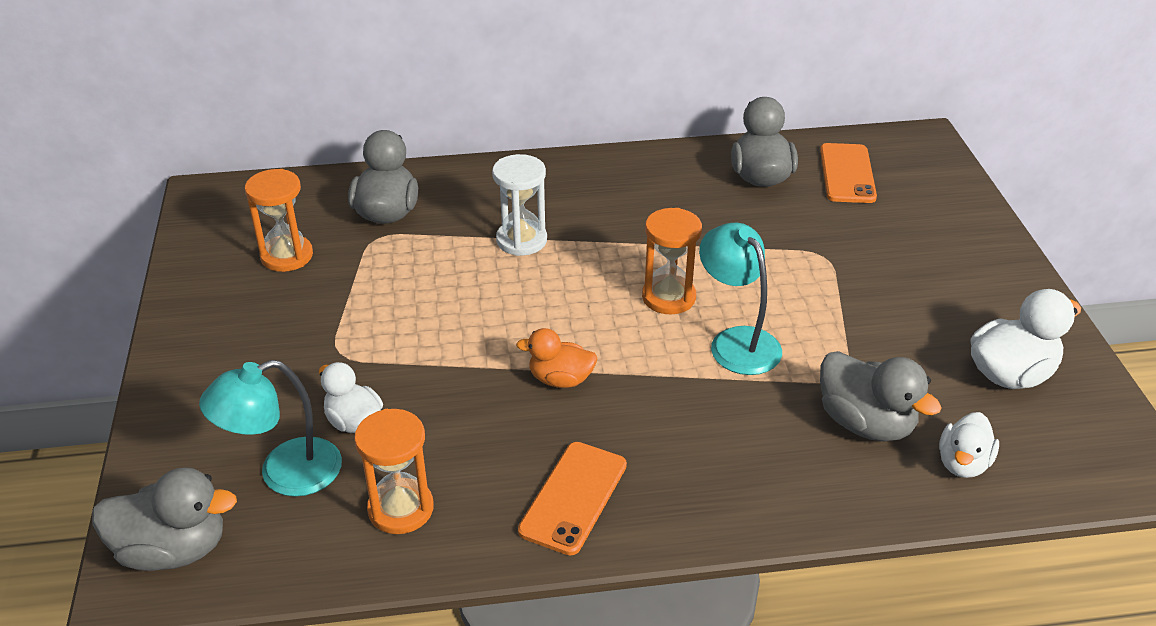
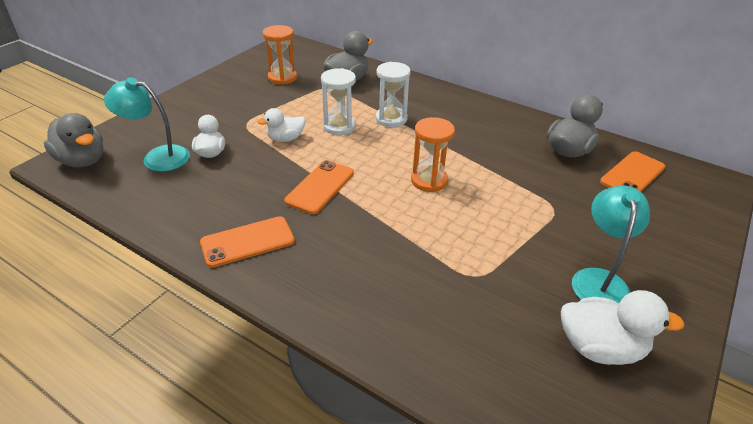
camera: 40 degrees right, 0 degrees up
orange hourglass [354,409,433,534] -> none
orange duck [516,328,598,388] -> orange phone [284,160,354,214]
turquoise lamp [699,223,782,375] -> turquoise lamp moved to [572,186,650,303]
grey duck [820,351,942,442] -> none
white duck [939,412,999,478] -> white duck moved to [258,108,305,142]
none -> white hourglass [321,68,356,135]

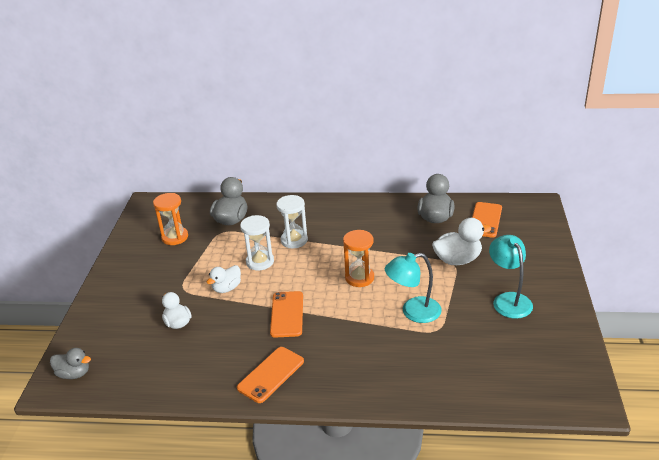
camera: 25 degrees left, 5 degrees down
grey duck [44,113,104,167] -> grey duck [50,348,91,379], size x0.65
turquoise lamp [104,77,190,172] -> turquoise lamp moved to [385,253,442,323]
white duck [561,290,685,365] -> white duck moved to [432,218,491,265]

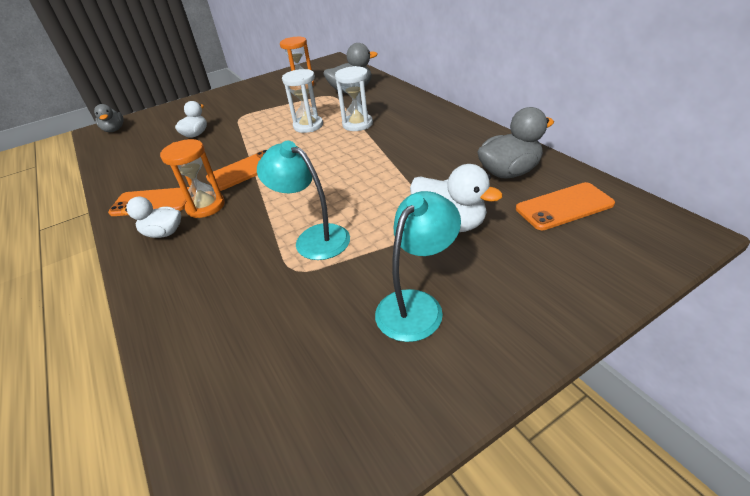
camera: 55 degrees right, 5 degrees up
white duck [207,265,241,293] -> white duck moved to [121,196,181,238]
orange hourglass [343,230,374,287] -> orange hourglass moved to [160,139,225,218]

